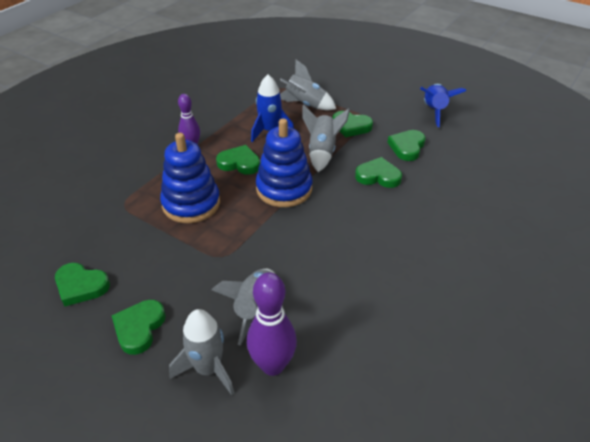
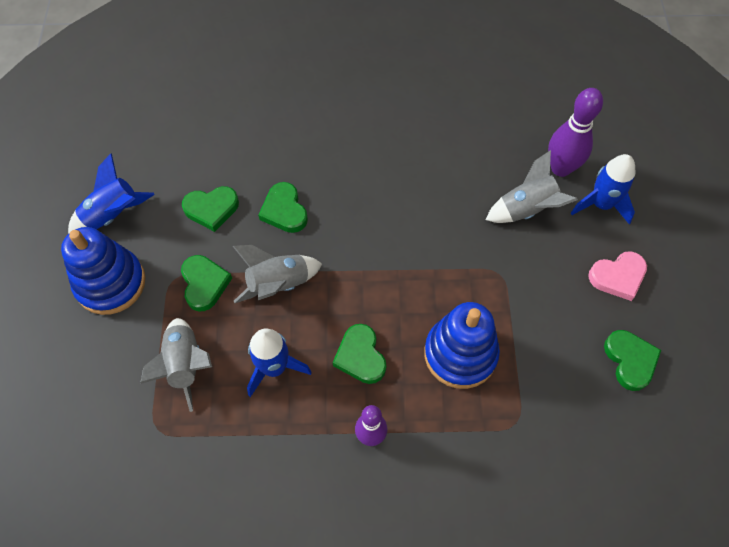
camera: 125 degrees left, 20 degrees up
green heart [111,300,166,355] -> pink heart [588,251,647,301]
grey rocket [169,309,234,395] -> blue rocket [571,154,636,224]
blue stacking toy [256,118,313,207] -> blue stacking toy moved to [61,227,145,315]

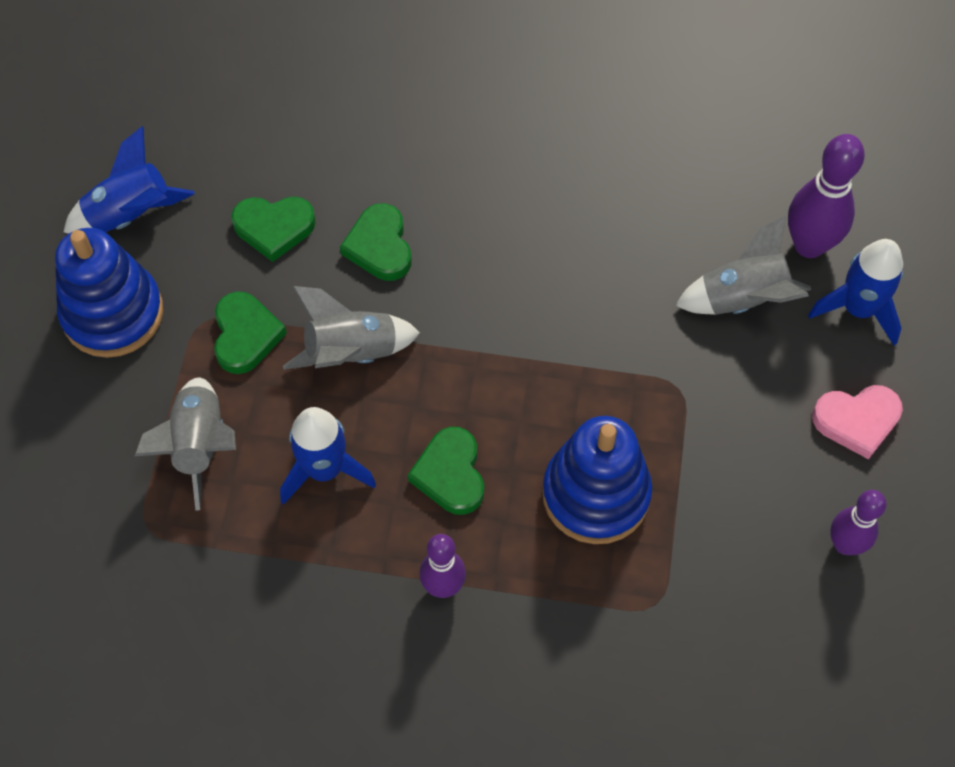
camera: 10 degrees right, 0 degrees up
green heart [604,330,661,391] -> purple bowling pin [830,490,886,555]

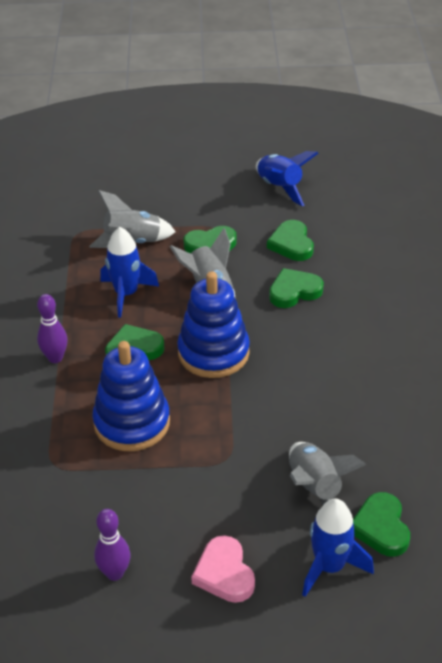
camera: 80 degrees right, 20 degrees down
blue stacking toy [55,228,163,358] -> blue stacking toy moved to [177,271,250,378]
purple bowling pin [788,134,865,258] -> green heart [353,492,410,557]

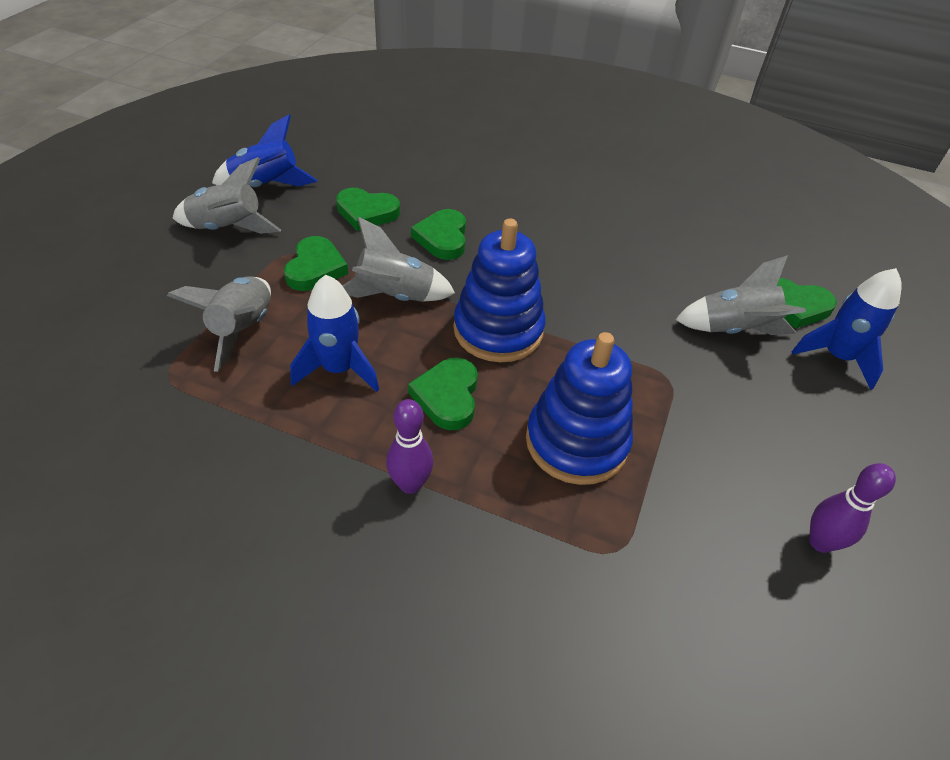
camera: 70 degrees left, 5 degrees up
pink heart [191,535,255,603] -> none
none -> grey rocket [173,157,281,234]

